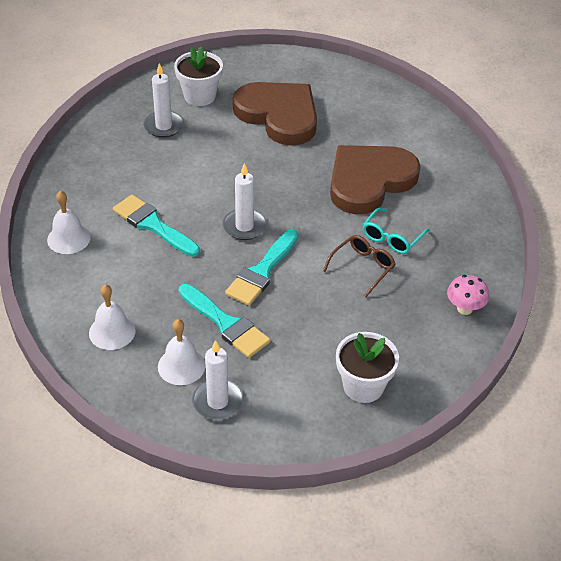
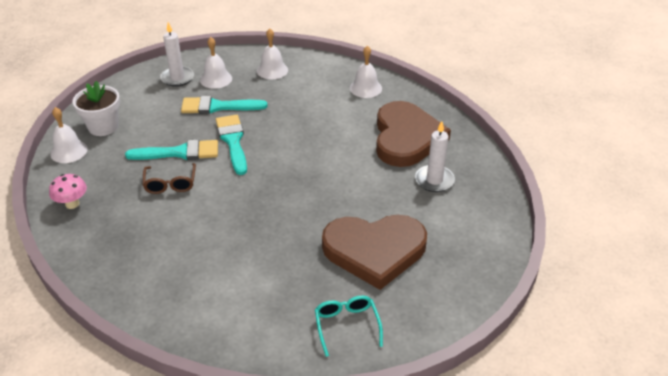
camera: 135 degrees right, 5 degrees down
turquoise brush [113,195,200,257] -> turquoise brush moved to [125,140,218,160]
white flower pot [174,47,223,106] -> none
white candle [222,163,267,240] -> none
brown heart [330,145,420,214] -> brown heart moved to [376,101,451,167]
turquoise glasses [363,207,430,254] -> turquoise glasses moved to [315,296,383,357]
none -> white bell [50,107,88,163]

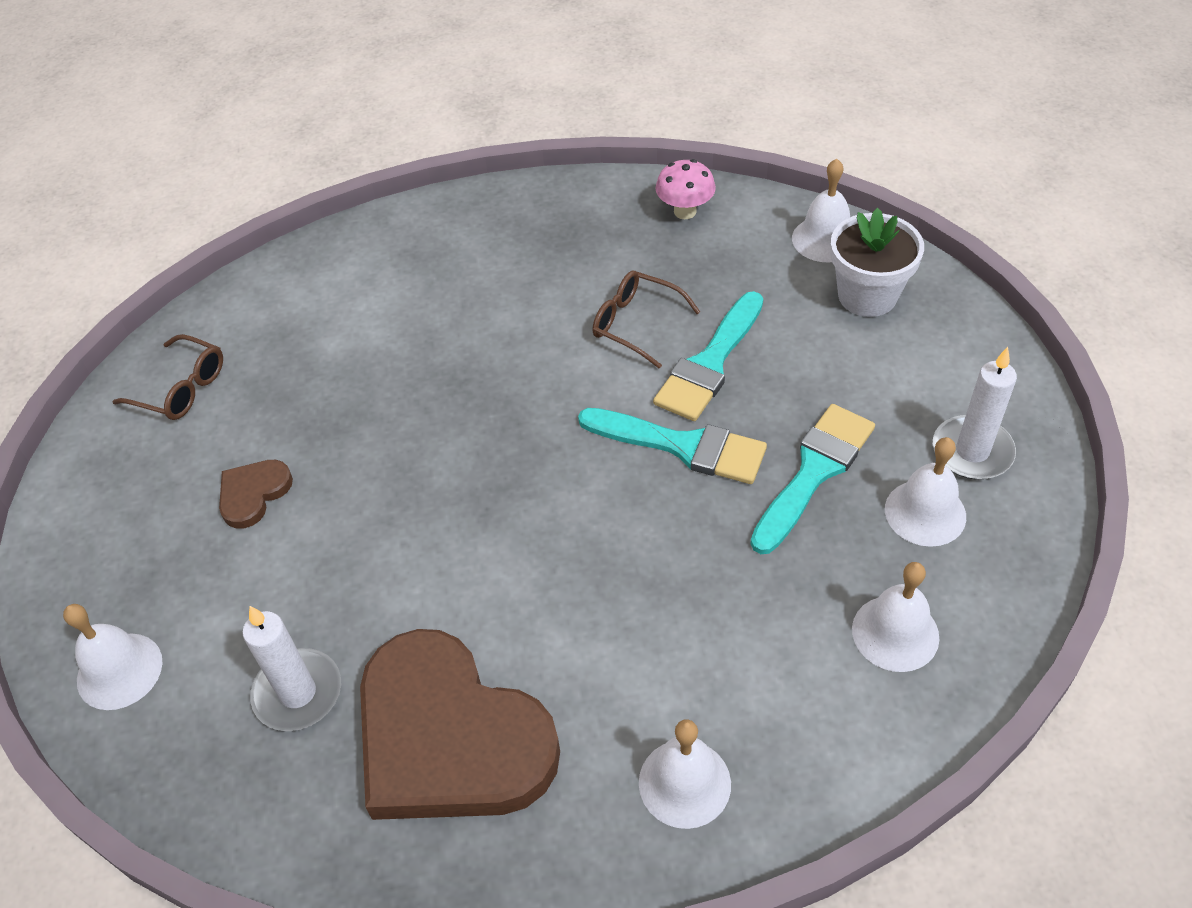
camera: 130 degrees right, 10 degrees up
turquoise glasses [315,296,383,357] -> brown glasses [112,334,223,420]
brown heart [322,215,427,290] -> brown heart [219,460,293,529], size x0.43
none -> white bell [63,604,162,710]

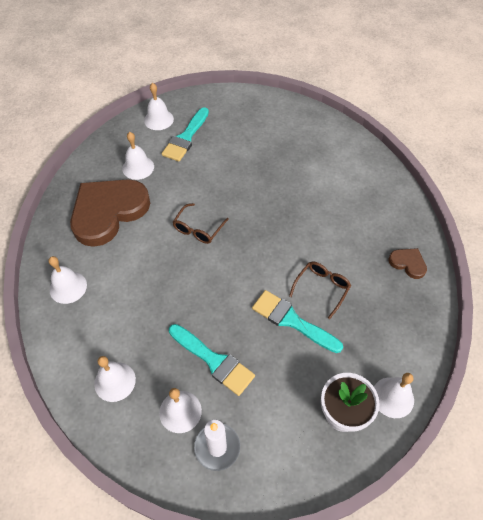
camera: 90 degrees right, 5 degrees up
brown glasses [112,334,223,420] -> brown glasses moved to [173,203,229,244]
brown heart [219,460,293,529] -> brown heart moved to [388,248,427,279]
white candle [242,606,341,731] -> white bell [122,132,154,180]
turquoise brush [578,408,767,484] -> turquoise brush moved to [162,107,209,162]
pink mushroom [656,159,716,219] -> none

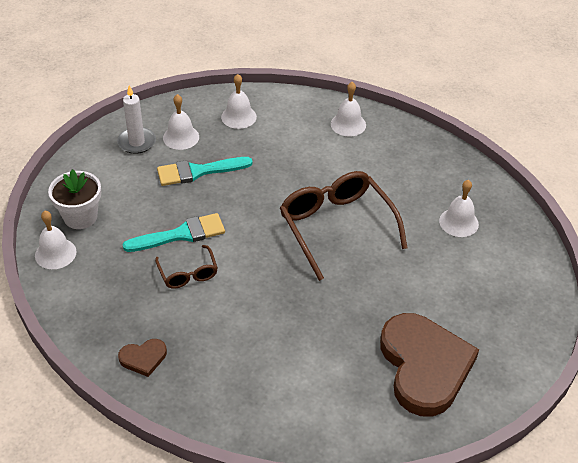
camera: 125 degrees right, 10 degrees down
brown heart [70,179,150,247] -> brown heart moved to [380,313,479,416]
white bell [144,83,174,130] -> none
turquoise brush [162,107,209,162] -> none
brown glasses [173,203,229,244] -> brown glasses [280,171,407,281], size x1.99

